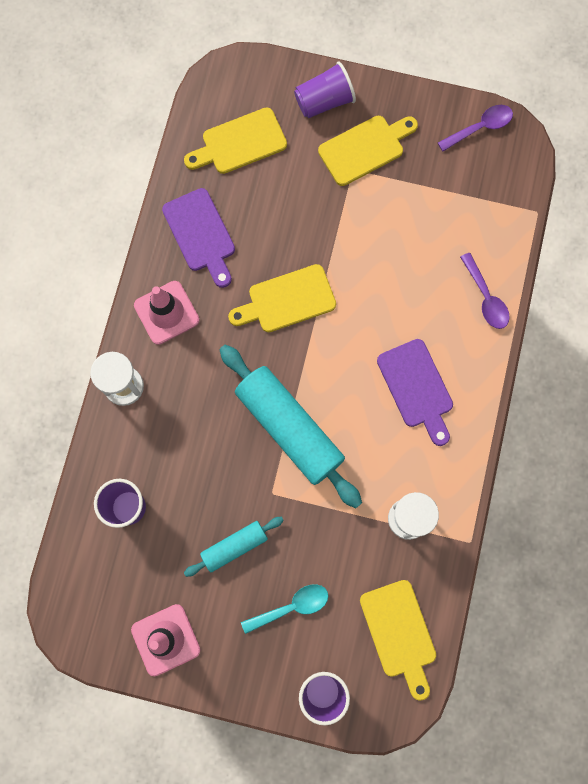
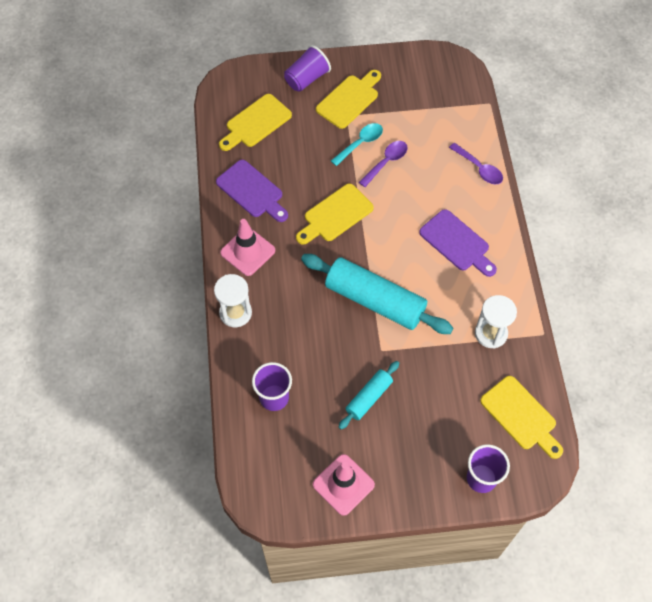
camera: 20 degrees left, 15 degrees down
turquoise spoon [241,584,328,634] -> turquoise spoon moved to [331,123,383,166]
purple spoon [438,105,513,151] -> purple spoon moved to [359,141,408,187]

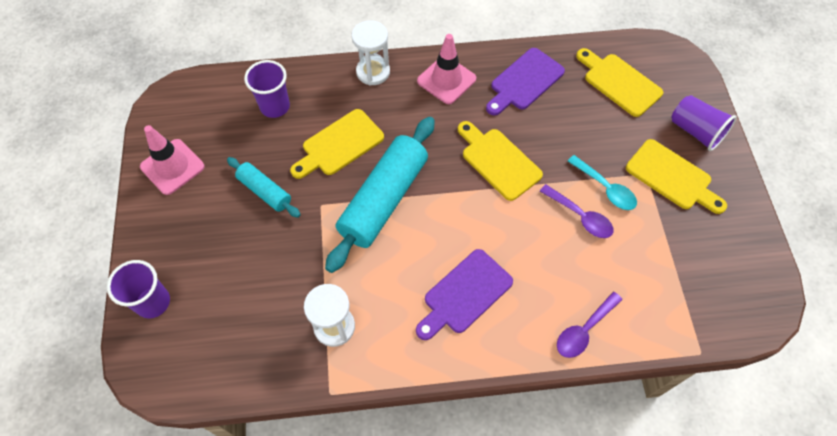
camera: 90 degrees right, 0 degrees up
yellow cutting board [480,376,563,459] -> yellow cutting board moved to [290,109,384,179]

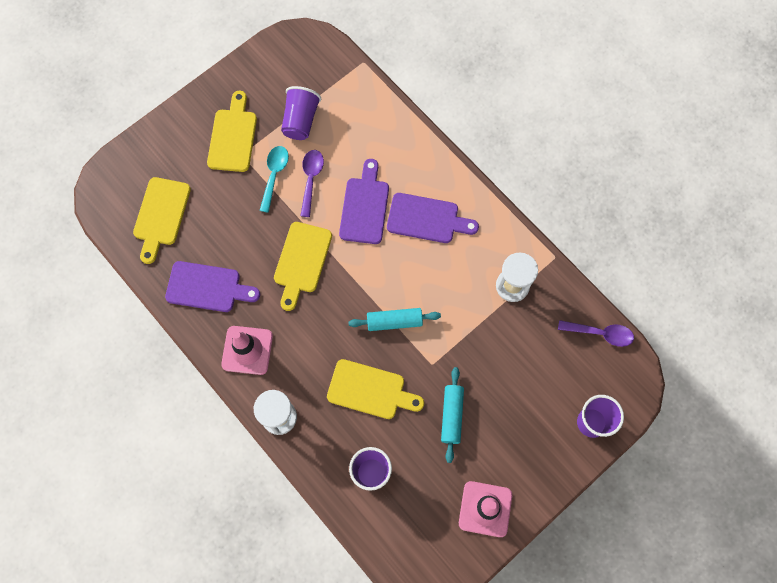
camera: 125 degrees left, 10 degrees up
turquoise rolling pin [325,117,435,273] -> turquoise rolling pin [348,308,441,331], size x0.52
purple spoon [557,292,622,358] -> purple spoon moved to [558,320,634,347]
purple cup [671,95,737,151] -> purple cup moved to [281,86,321,140]
none -> purple cutting board [339,159,389,244]

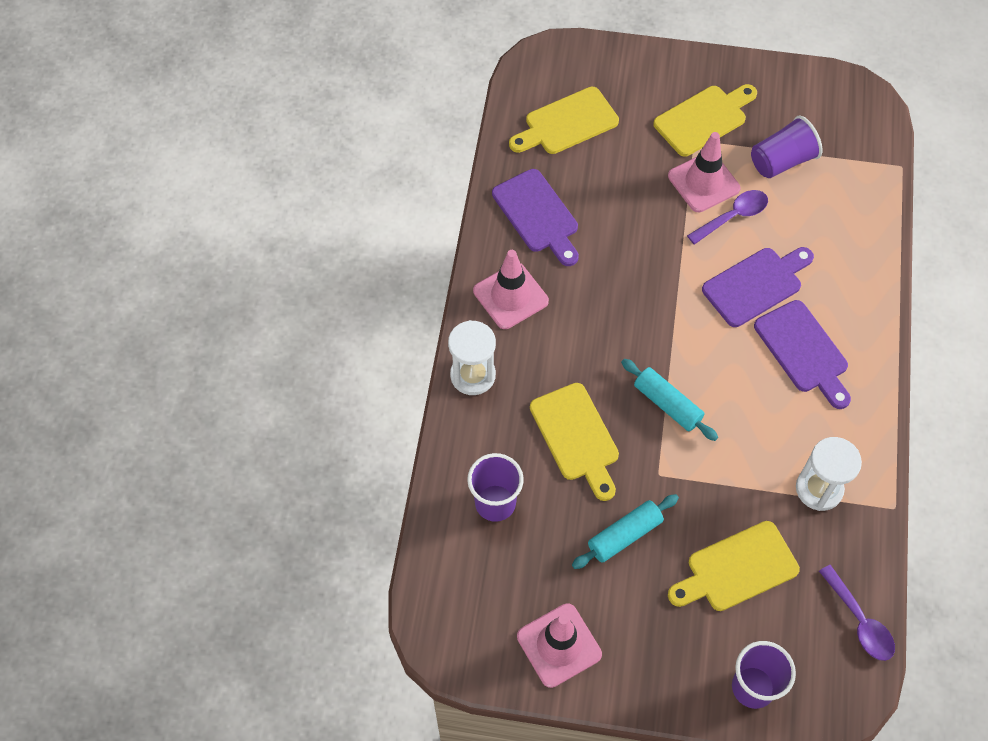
camera: 50 degrees right, 10 degrees down
turquoise spoon [259,146,289,213] -> pink traffic cone [668,132,740,212]
yellow cutting board [274,222,332,311] -> yellow cutting board moved to [668,521,800,611]

